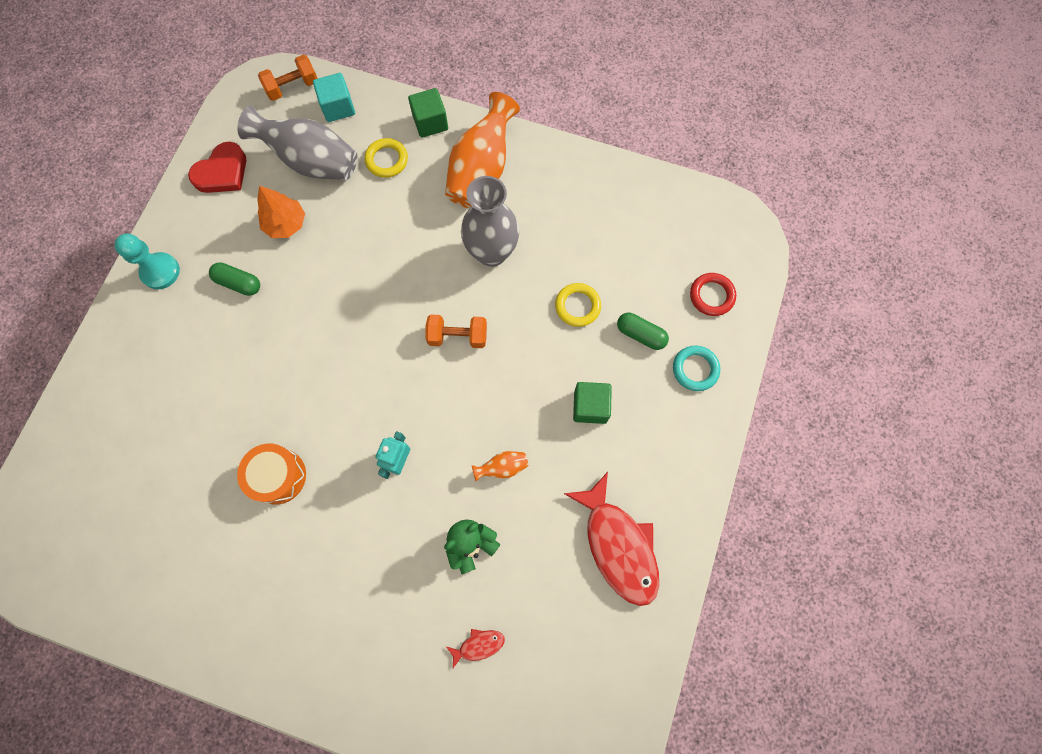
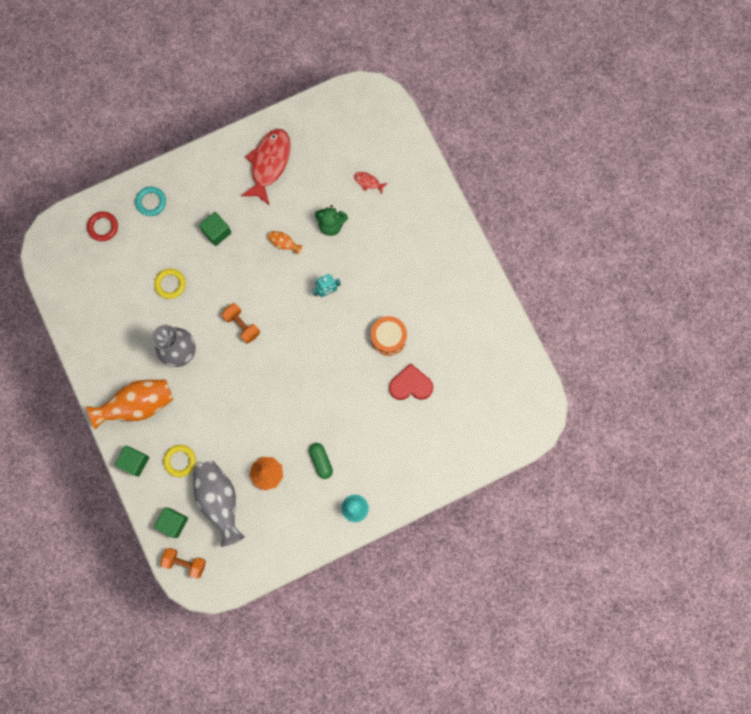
camera: 135 degrees left, 5 degrees up
red heart [188,142,246,193] -> red heart moved to [389,363,433,400]
turquoise cube [313,73,355,122] -> green cube [154,507,188,538]
green capsule [617,313,669,350] -> none

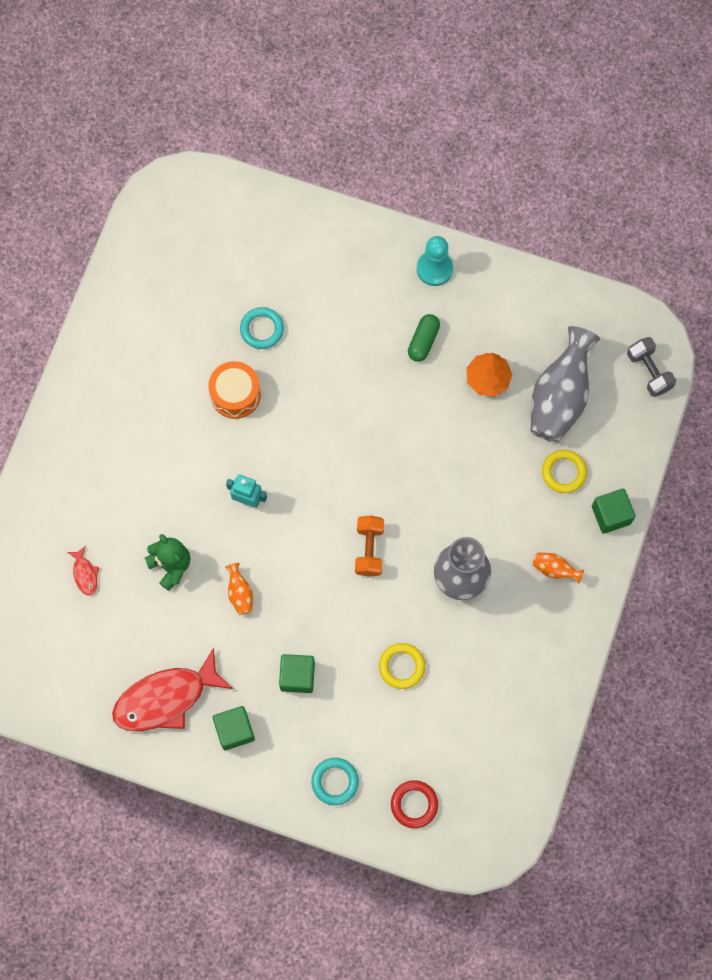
camera: 135 degrees left, 5 degrees down
orange vase [86,379,173,429] -> orange vase [532,552,584,584], size x0.44
green cube [154,507,188,538] -> green cube moved to [213,706,255,750]
orange dumbbell [160,548,206,579] -> grey dumbbell [627,337,676,397]
red heart [389,363,433,400] -> turquoise ring [240,307,284,349]

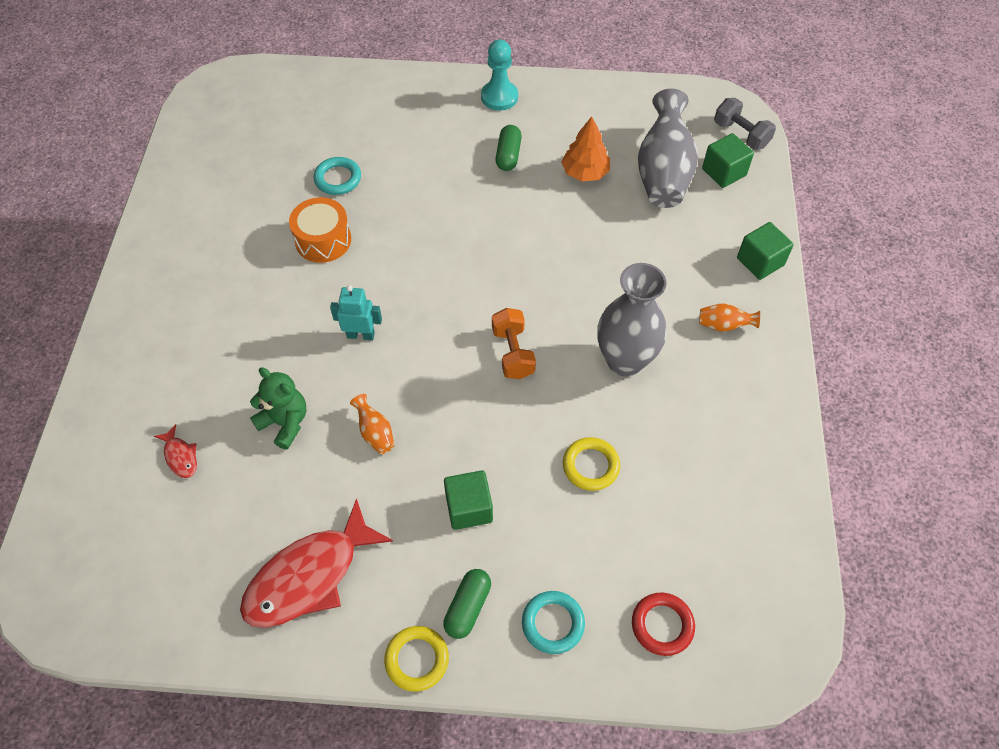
camera: 15 degrees left, 15 degrees down
green cube [213,706,255,750] -> green cube moved to [702,133,754,188]
yellow ring [542,450,587,493] -> yellow ring moved to [384,626,449,692]
none -> green capsule [443,569,491,639]

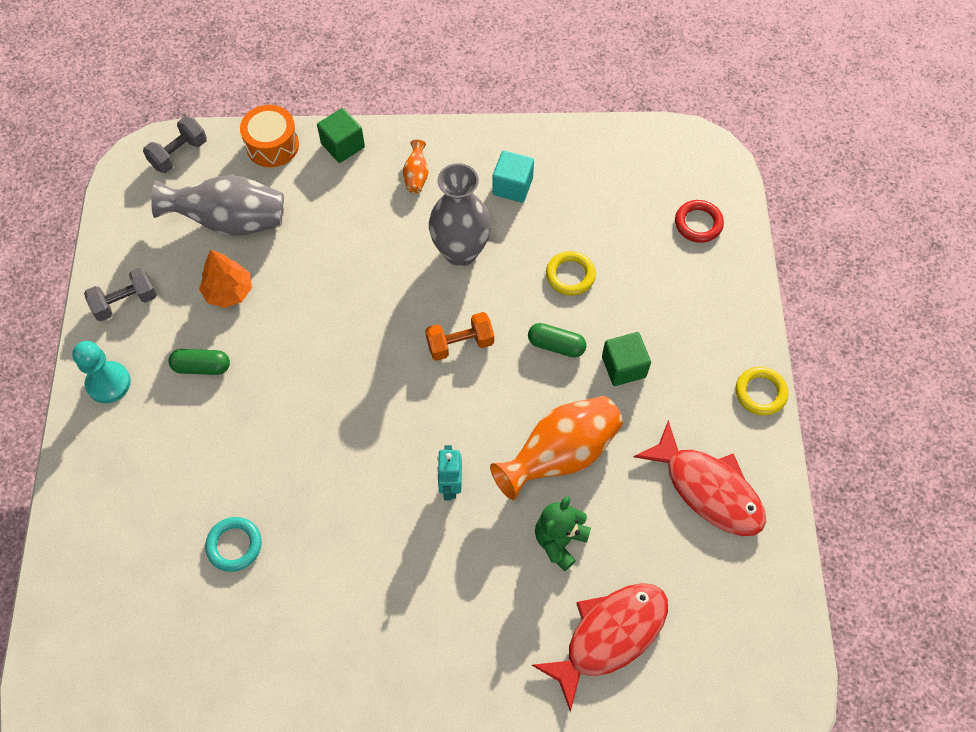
camera: 95 degrees left, 5 degrees up
red fish [154,424,197,478] -> red fish [532,583,668,712], size x2.33
orange drum [289,197,351,263] -> orange drum moved to [240,105,299,167]
orange vase [350,394,395,454] -> orange vase [490,396,623,500], size x2.29
green capsule [443,569,491,639] -> green capsule moved to [528,323,586,358]
turquoise ring [522,591,585,654] -> none
green cube [702,133,754,188] -> none
none -> grey dumbbell [84,267,157,321]
none -> turquoise cube [492,151,534,203]

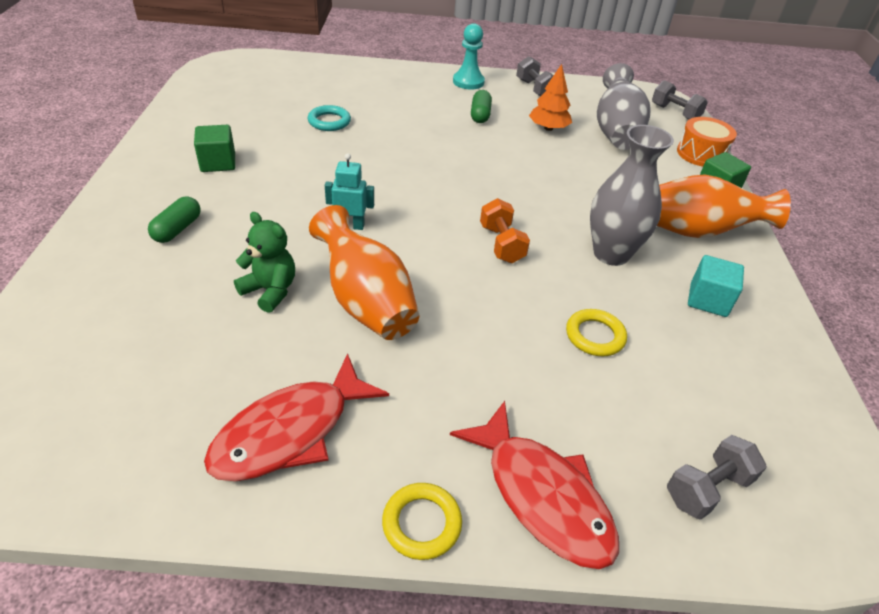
camera: 90 degrees right, 20 degrees down
orange vase [403,140,428,193] -> orange vase [657,174,791,238], size x2.29
green capsule [528,323,586,358] -> green capsule moved to [148,196,201,243]
red fish [532,583,668,712] -> red fish moved to [450,401,619,569]
green cube [602,332,651,386] -> green cube moved to [194,125,235,172]
red ring [675,200,724,243] -> grey dumbbell [667,435,767,520]

